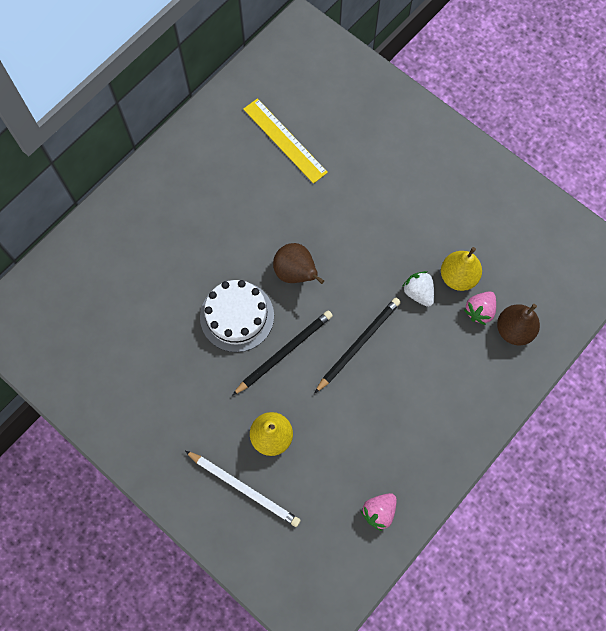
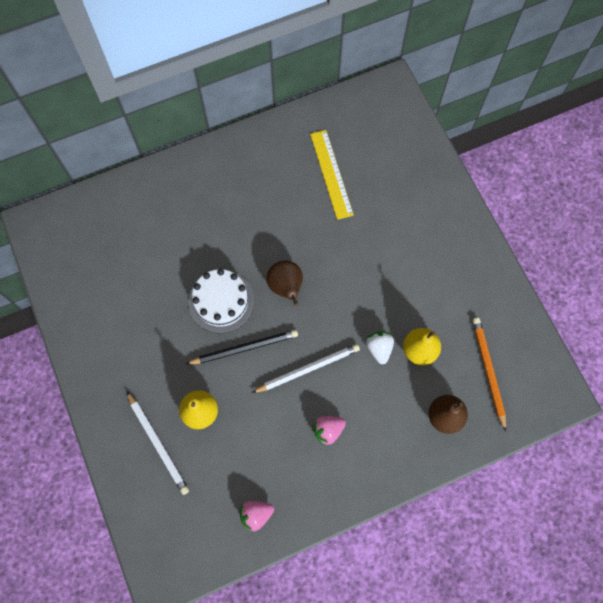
camera: 25 degrees right, 0 degrees up
black pencil [315,297,401,393] -> white pencil [252,344,360,393]
pink strawberry [464,291,496,325] -> pink strawberry moved to [312,416,346,446]
none -> orange pencil [473,318,506,431]

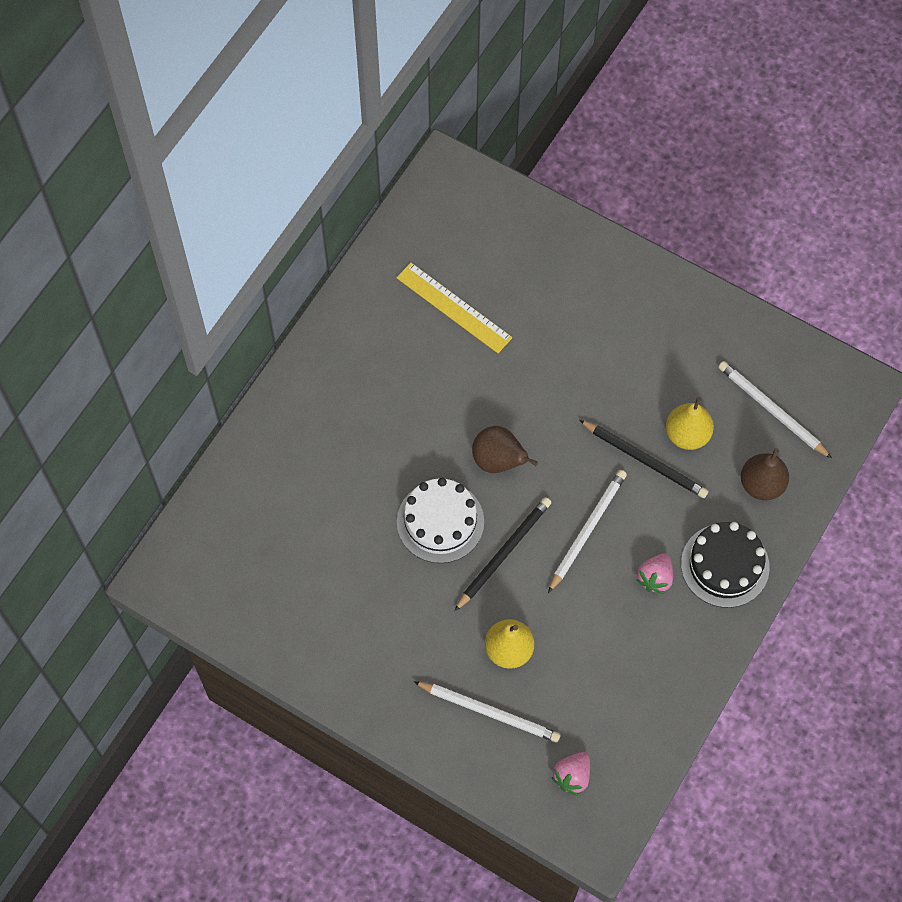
camera: 35 degrees left, 5 degrees down
pink strawberry [239,501,274,532] -> pink strawberry moved to [551,752,590,795]
white strawberry [366,331,394,364] -> black pencil [579,420,708,498]
orange pencil [473,318,506,431] -> white pencil [718,361,832,459]
none -> black cake [681,522,770,608]

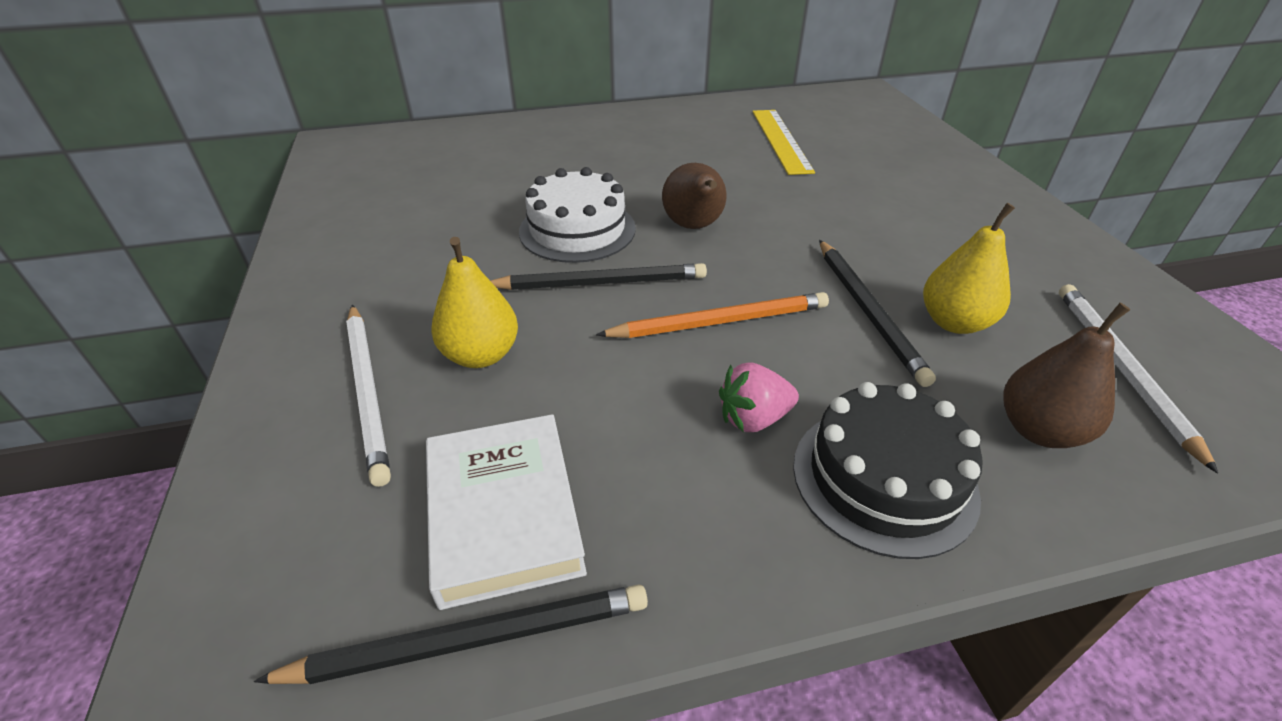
camera: 45 degrees right, 25 degrees down
white pencil [548,470,627,593] -> orange pencil [596,292,829,338]
pink strawberry [551,752,590,795] -> none
none -> black pencil [254,584,648,684]
none -> white book [426,414,587,610]

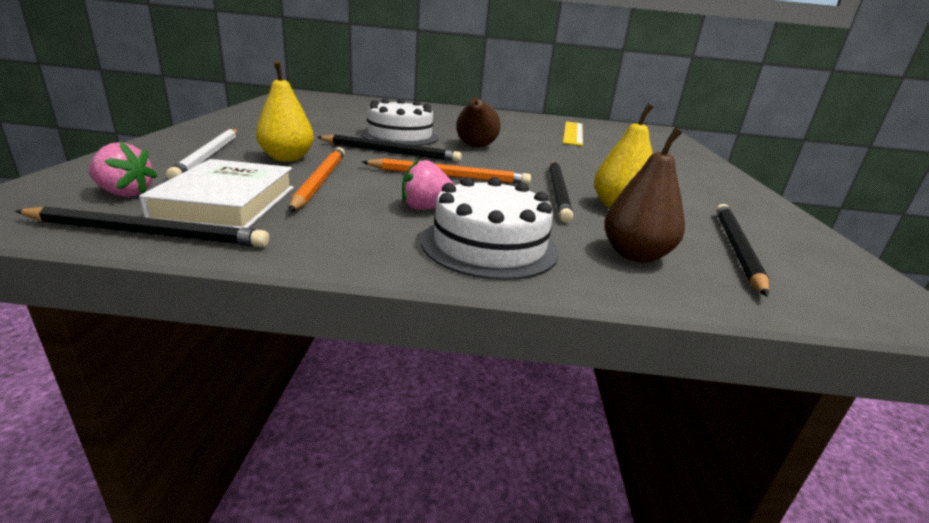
camera: 15 degrees right, 15 degrees down
black cake [793,382,983,559] -> white cake [421,177,559,280]
white pencil [1059,284,1218,474] -> black pencil [716,204,769,297]
none -> pink strawberry [89,142,157,197]
none -> orange pencil [289,147,345,212]

